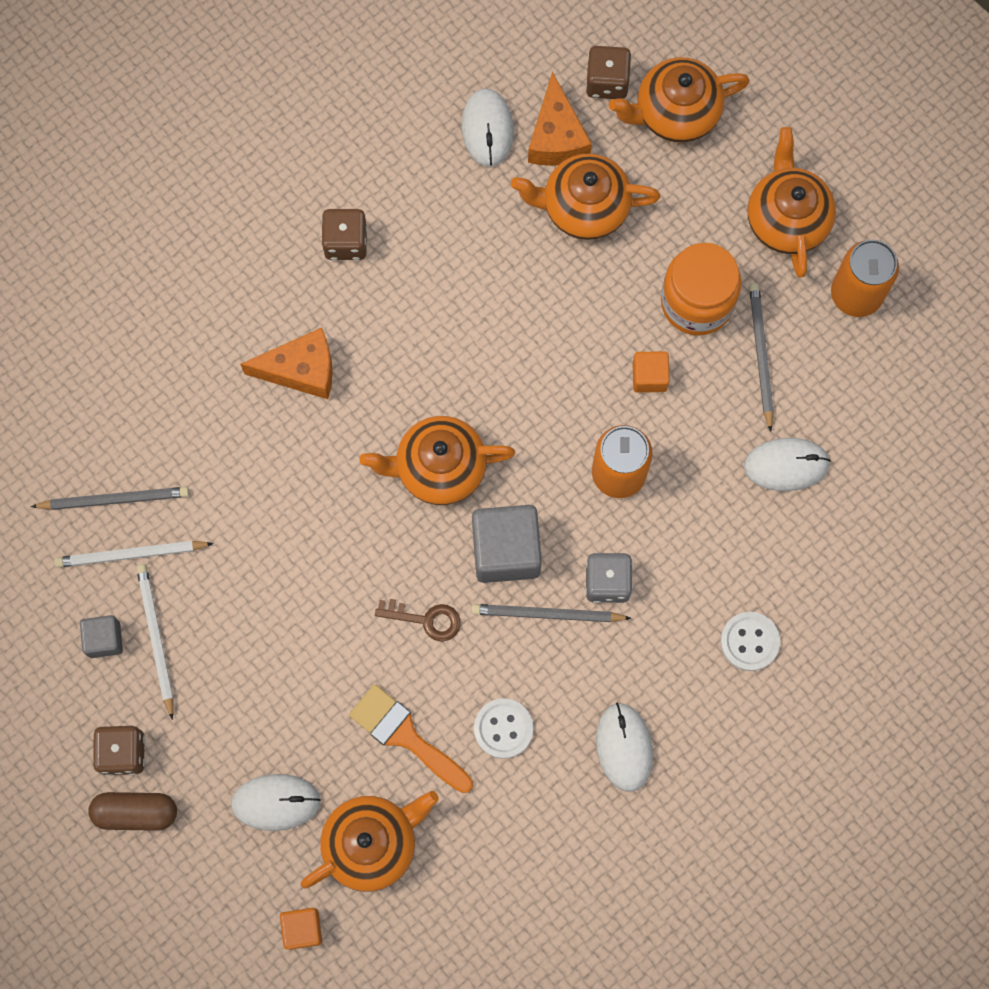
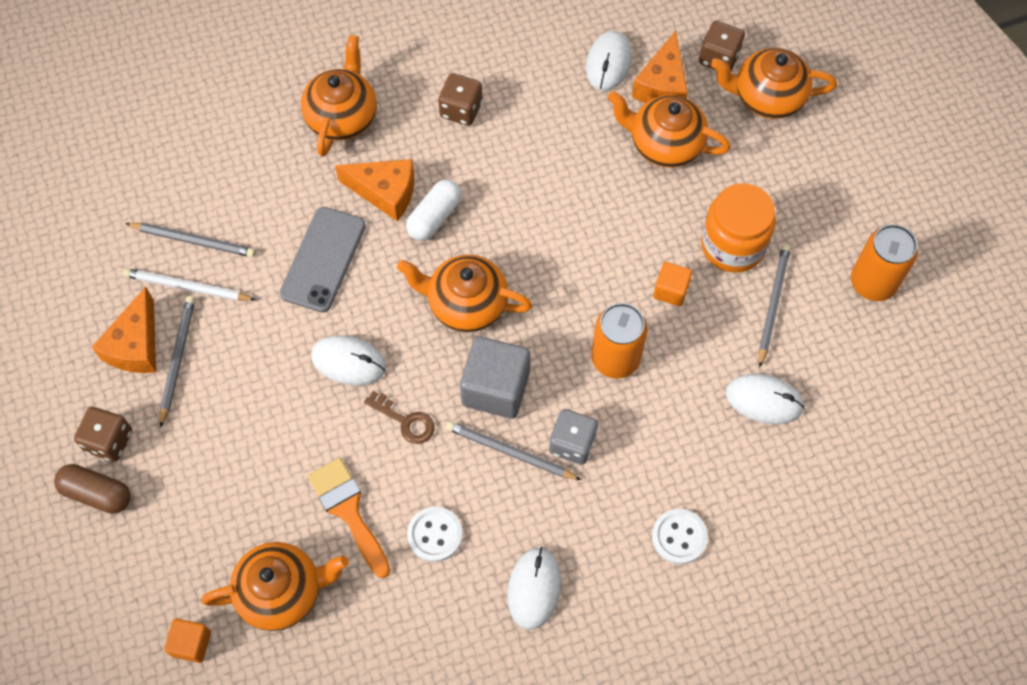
camera: 20 degrees right, 10 degrees down
grey cube [80,615,123,658] -> orange cheese [92,287,156,373]
white pencil [136,564,174,720] -> grey pencil [160,296,195,428]
white mouse [231,774,321,831] -> white mouse moved to [311,335,386,385]
orange teapot [748,127,836,278] -> orange teapot moved to [301,35,377,157]
none -> grey phone [280,207,366,312]
none -> white capsule [406,180,462,241]

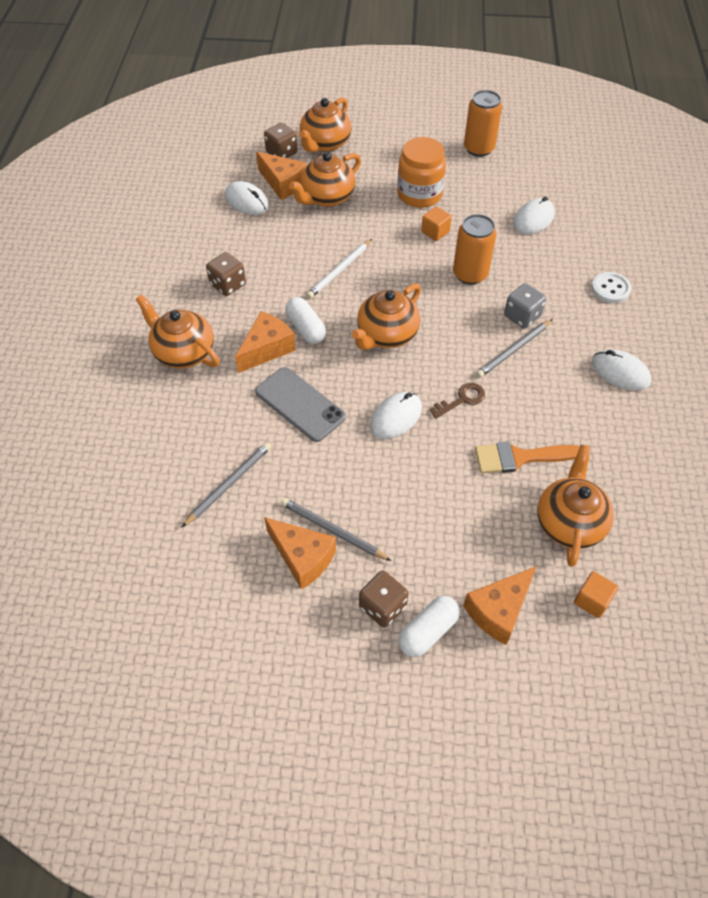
camera: 65 degrees left, 10 degrees down
brown capsule [54,464,131,514] -> white capsule [398,596,460,657]
white pencil [123,268,256,301] -> white pencil moved to [306,239,372,298]
white button [407,507,462,562] -> none
grey cube [460,336,530,419] -> none
grey pencil [759,244,791,368] -> none
none -> orange cheese [463,566,537,645]

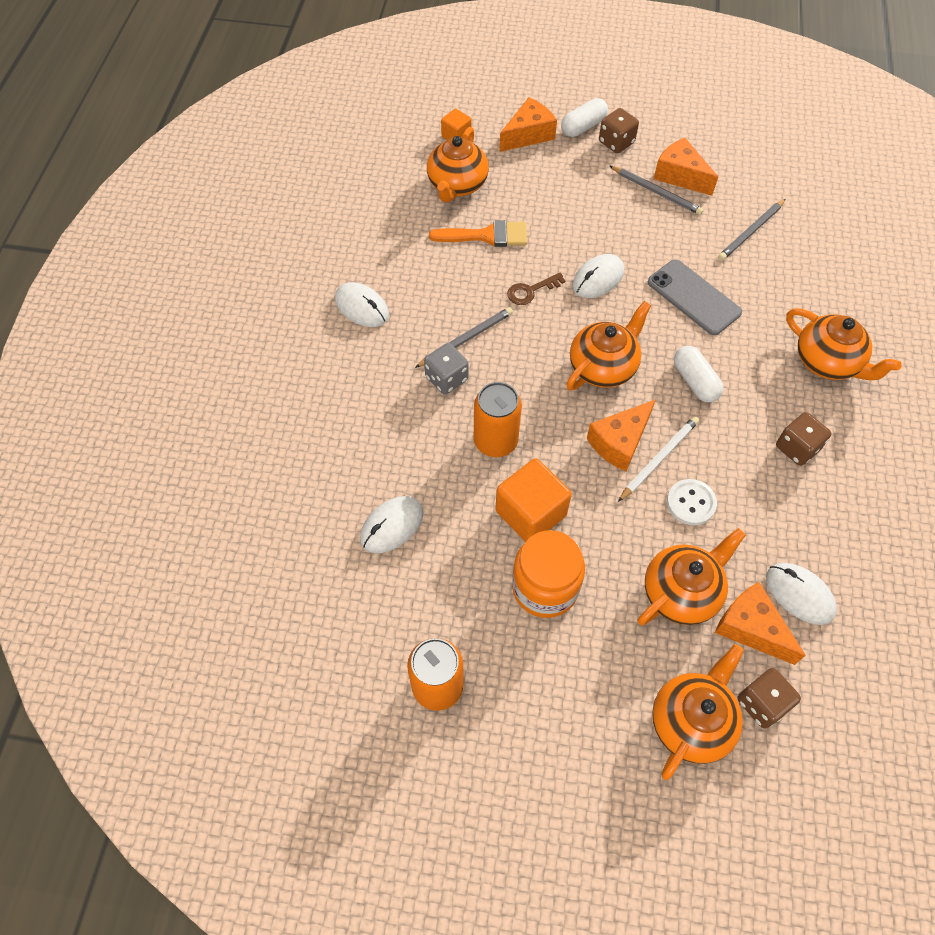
camera: 175 degrees left, 5 degrees up
orange cheese [235,311,296,373] -> orange cheese moved to [587,399,656,472]
orange cube [421,206,452,241] -> orange cube [495,458,572,542], size x1.84
white button [591,272,631,303] -> white button moved to [667,479,717,525]

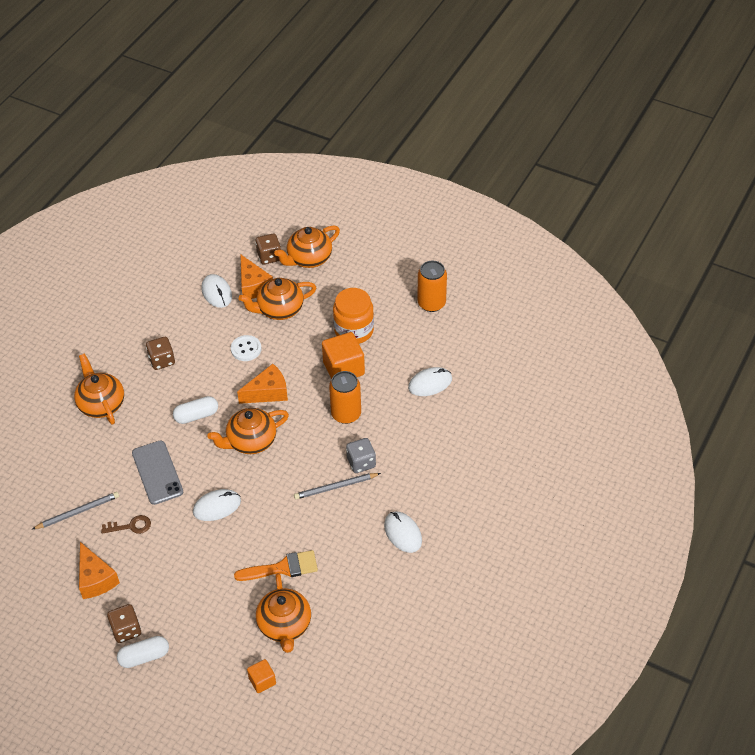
camera: 160 degrees left, 10 degrees down
orange teapot [427,127,489,203] -> orange teapot turned 135 degrees clockwise [256,573,311,653]
orange brush [429,221,527,247] -> orange brush turned 150 degrees clockwise [234,550,318,581]
orange cheese [499,97,557,152] -> none
brown key [507,273,565,305] -> brown key moved to [101,515,151,534]
grey pencil [610,166,704,215] -> none
white pencil [618,416,699,502] -> none
white capsule [674,346,724,403] -> white capsule turned 75 degrees clockwise [173,396,218,424]

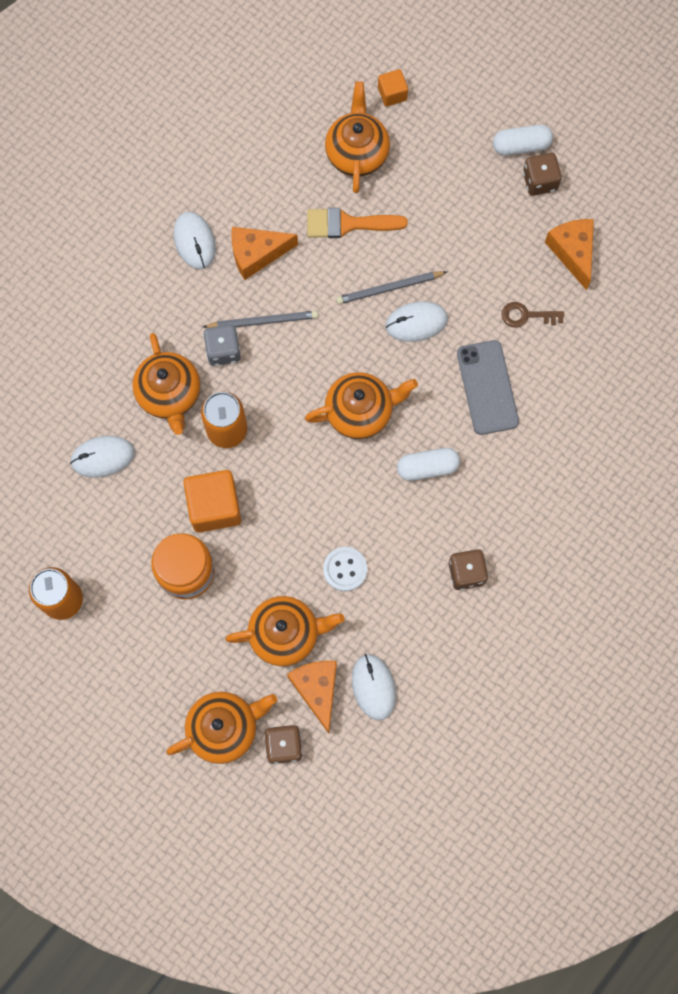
camera: 170 degrees left, 25 degrees up
grey pencil [33,492,119,529] -> grey pencil moved to [336,271,447,304]
orange teapot [74,354,124,425] -> orange teapot moved to [132,333,200,435]
orange cheese [237,364,288,404] -> orange cheese moved to [231,227,298,280]

